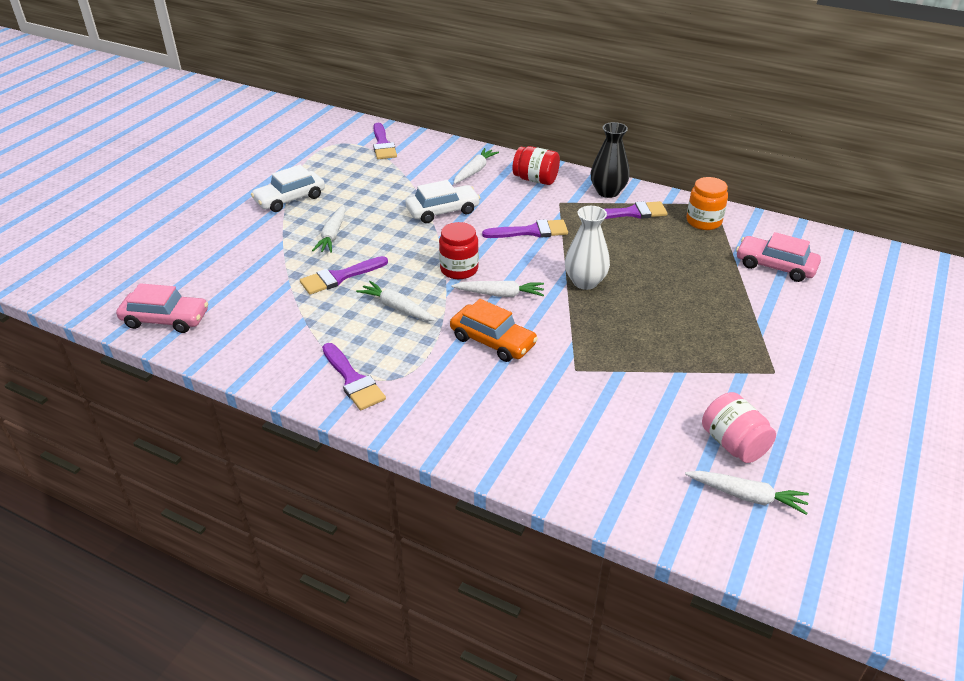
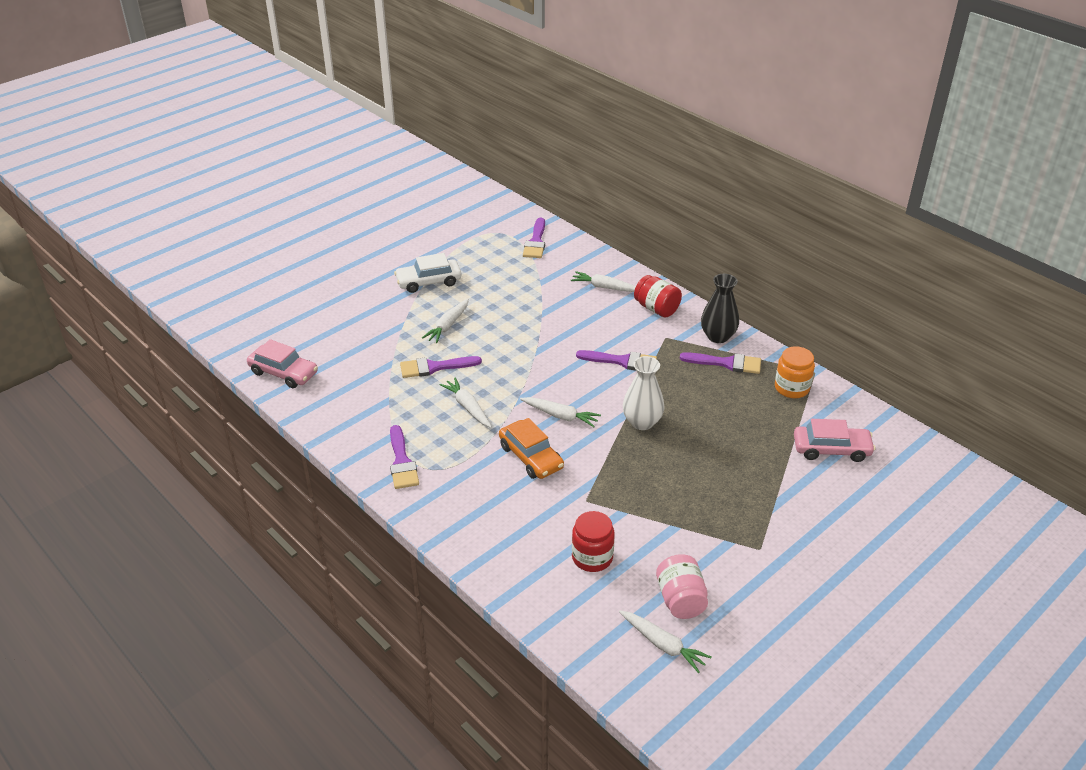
camera: 20 degrees right, 0 degrees up
white car [406,180,480,223] -> none
red jar [439,222,479,279] -> red jar moved to [572,511,615,572]
white carrot [454,148,499,184] -> white carrot turned 120 degrees counterclockwise [571,271,636,292]
pink car [736,232,821,282] -> pink car turned 135 degrees clockwise [794,419,875,462]

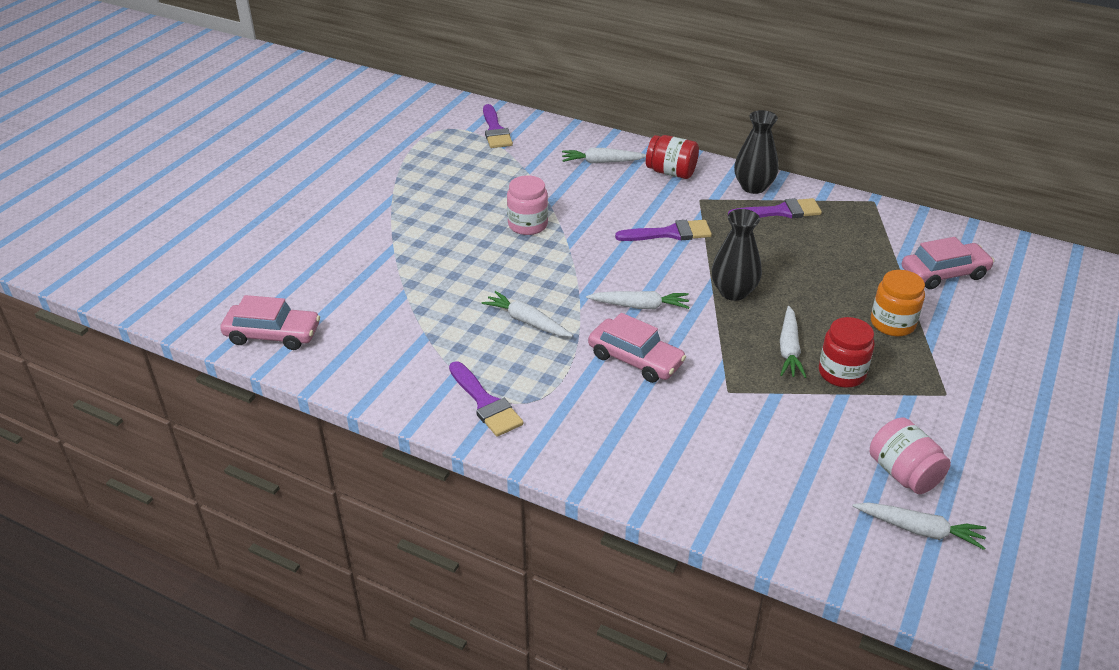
camera: 20 degrees left, 0 degrees up
white car [394,253,461,293] -> none
purple brush [400,356,482,378] -> none
white carrot [422,299,469,343] -> white carrot moved to [780,306,806,378]
orange car [499,418,564,479] -> pink car [588,313,686,383]
red jar [572,511,615,572] -> red jar moved to [819,317,875,388]
white vase [623,356,665,430] -> black vase [711,209,762,301]
orange jar [775,346,815,398] -> orange jar moved to [871,270,925,336]
none -> pink jar [507,175,548,235]

